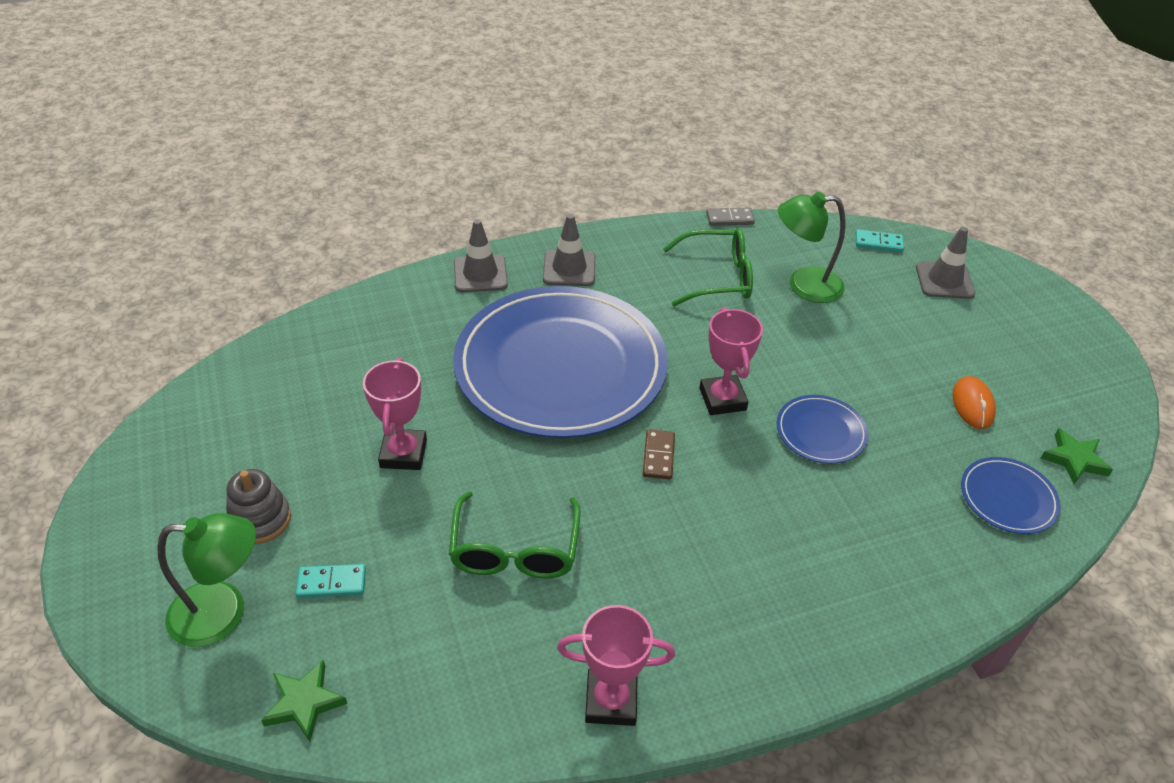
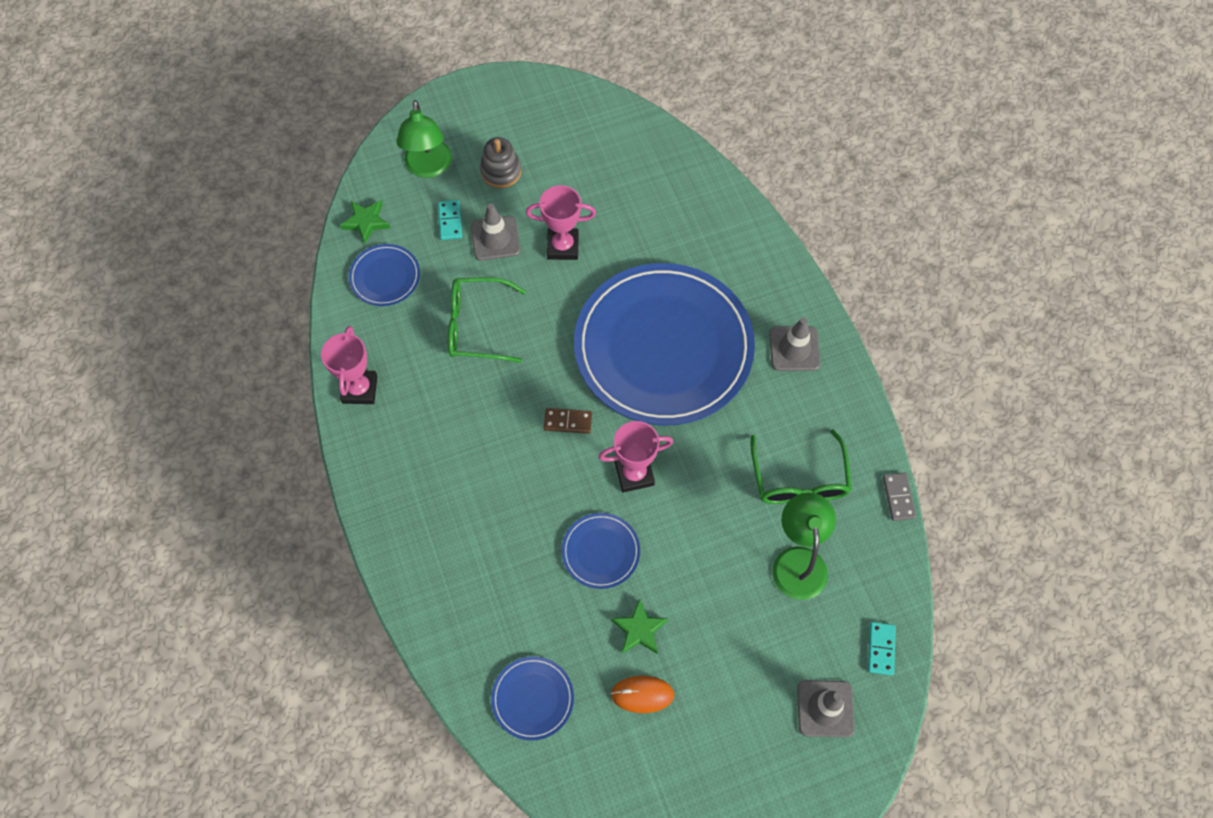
camera: 90 degrees right, 20 degrees up
grey traffic cone [454,219,508,292] -> grey traffic cone moved to [471,203,521,261]
green star [1041,428,1113,484] -> green star moved to [611,598,668,654]
none -> blue plate [349,244,420,306]

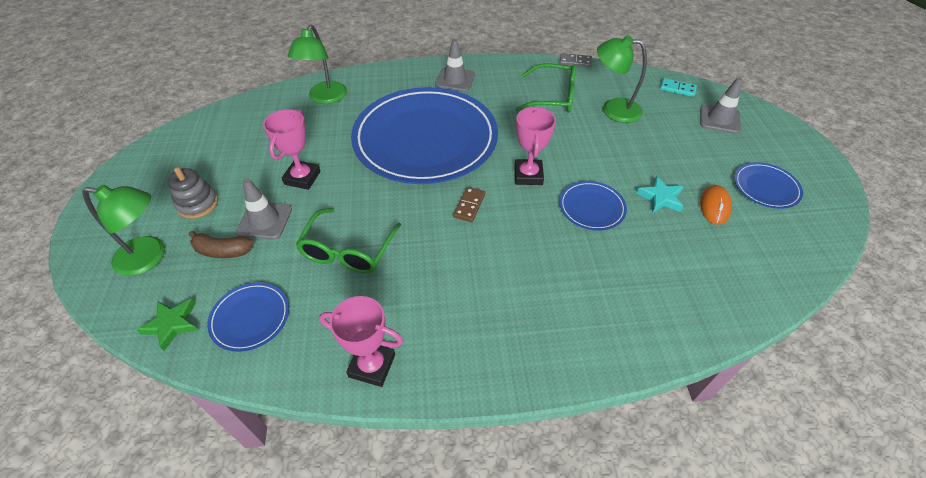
camera: 75 degrees left, 15 degrees down
turquoise domino [438,200,462,240] -> brown banana [189,231,254,258]
blue plate [491,656,574,741] -> blue plate moved to [734,162,803,209]
green star [611,598,668,654] -> turquoise star [636,176,683,213]
none -> green lamp [288,24,347,104]

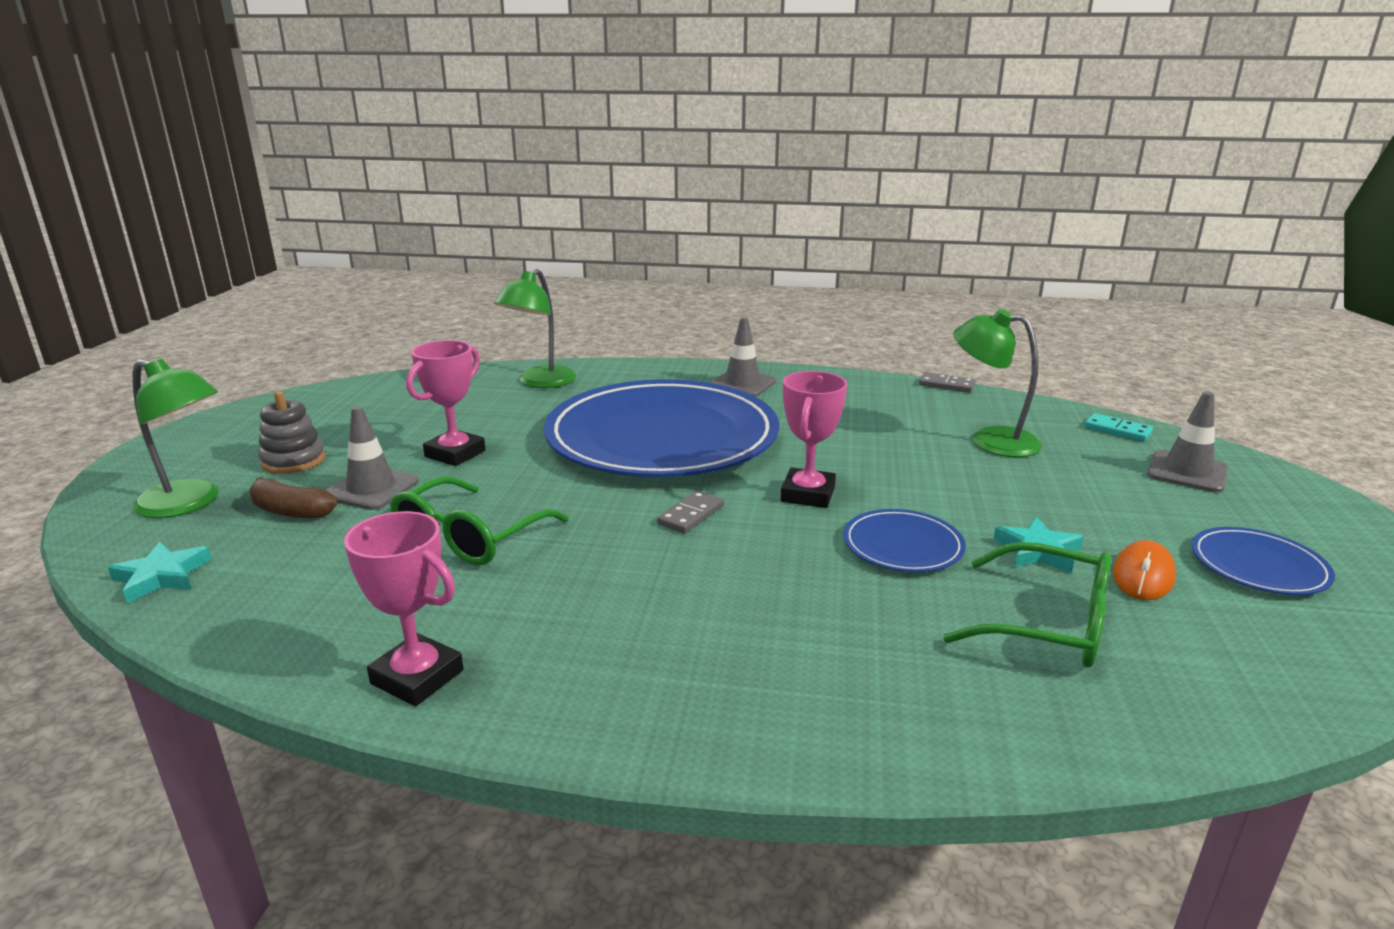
camera: 15 degrees right, 25 degrees down
green star [137,299,198,351] -> turquoise star [108,542,212,604]
blue plate [207,282,289,352] -> none
brown domino [453,187,485,222] -> grey domino [657,490,724,534]
green glasses [515,63,576,113] -> green glasses moved to [943,542,1111,668]

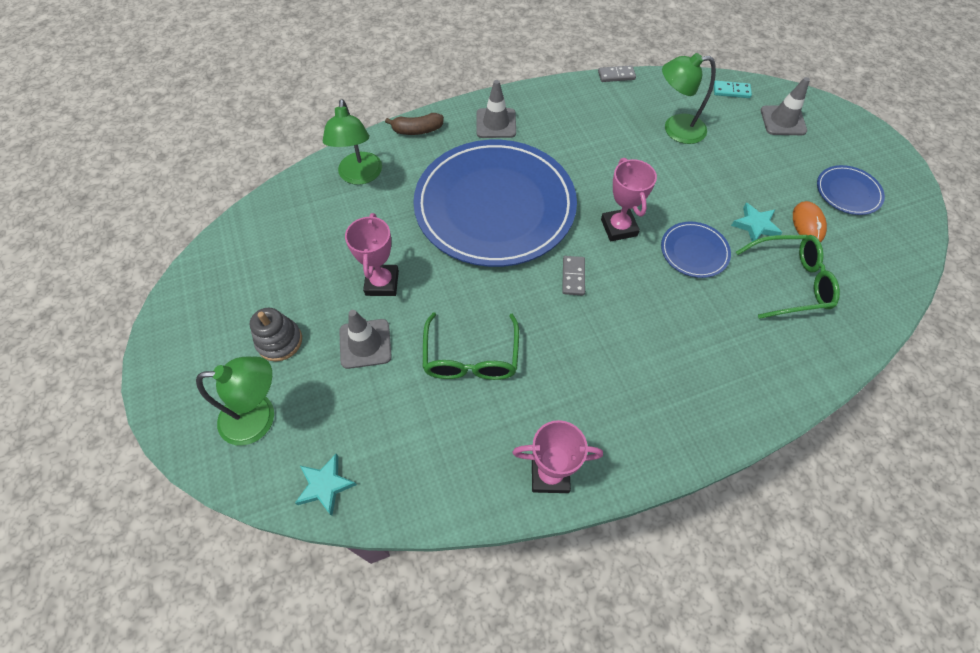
camera: 30 degrees left, 35 degrees up
brown banana [249,477,337,519] -> brown banana moved to [385,113,444,135]

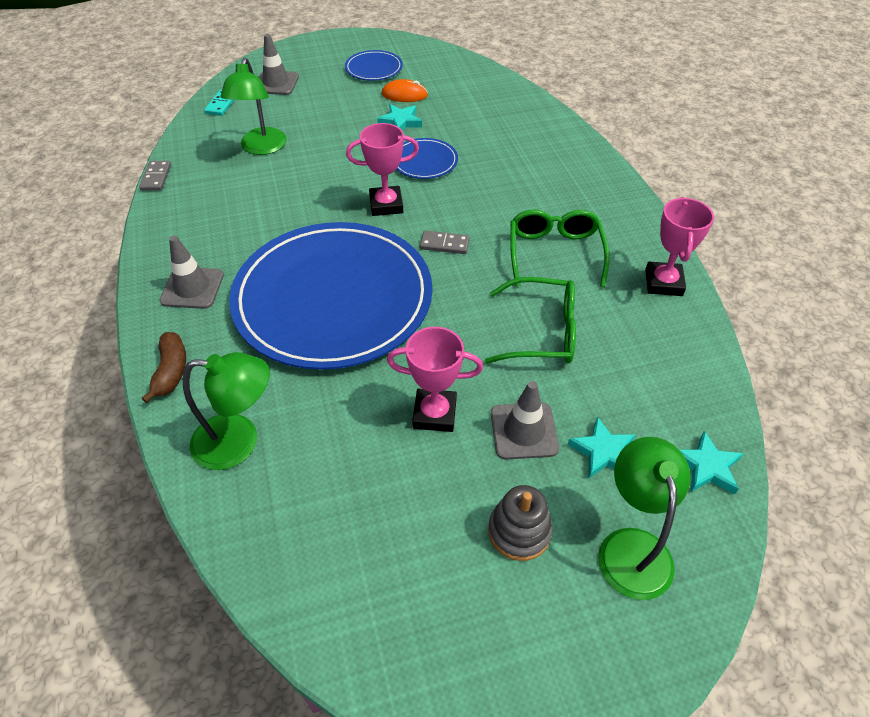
camera: 85 degrees left, 10 degrees down
green glasses [736,235,840,319] -> green glasses moved to [510,209,610,287]
none -> turquoise star [568,417,636,478]

